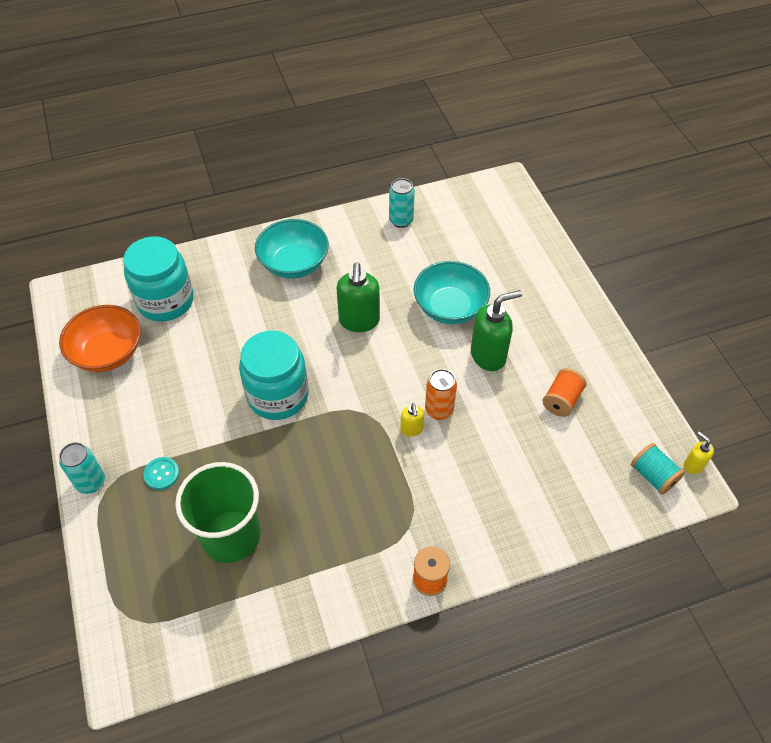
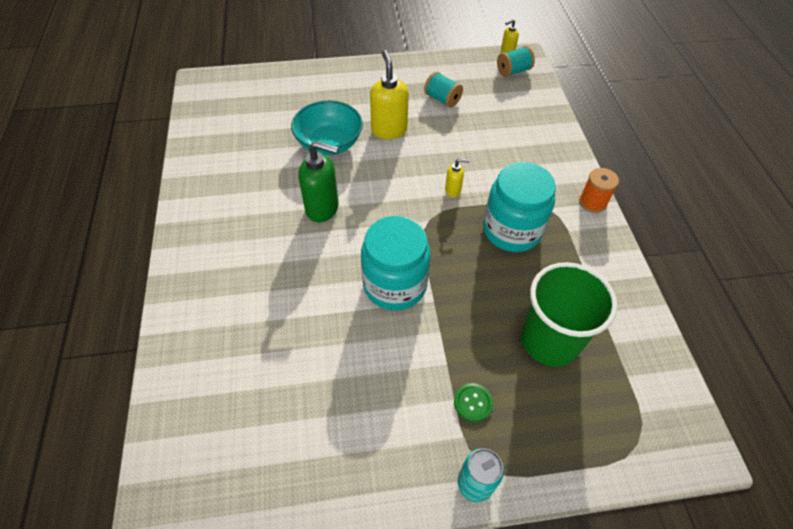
camera: 80 degrees left, 0 degrees up
orange bowl [59,305,141,372] -> none
turquoise jar [123,236,194,322] -> turquoise jar moved to [483,162,556,252]
turquoise button [143,457,179,490] -> green button [454,383,493,422]
turquoise bowl [255,219,329,279] -> none
turquoise can [389,178,415,228] -> none
orange can [425,369,457,420] -> none
green soap dispenser [471,290,522,371] -> yellow soap dispenser [370,50,409,139]
orange spool [543,368,587,417] -> turquoise spool [424,72,463,108]

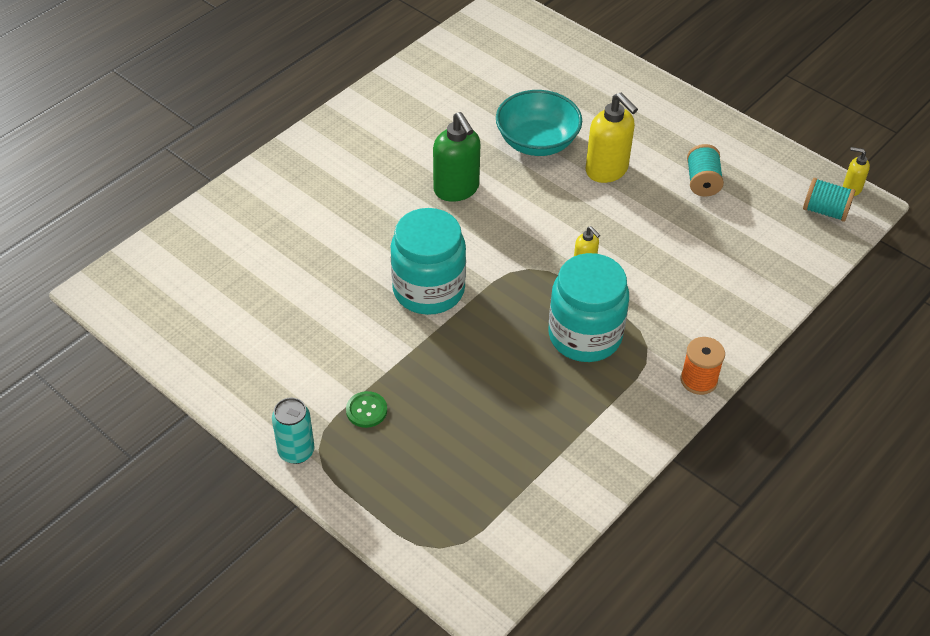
camera: 50 degrees right, 5 degrees down
yellow soap dispenser [370,50,409,139] -> yellow soap dispenser turned 105 degrees clockwise [586,93,638,183]
green cup [521,262,617,367] -> none

